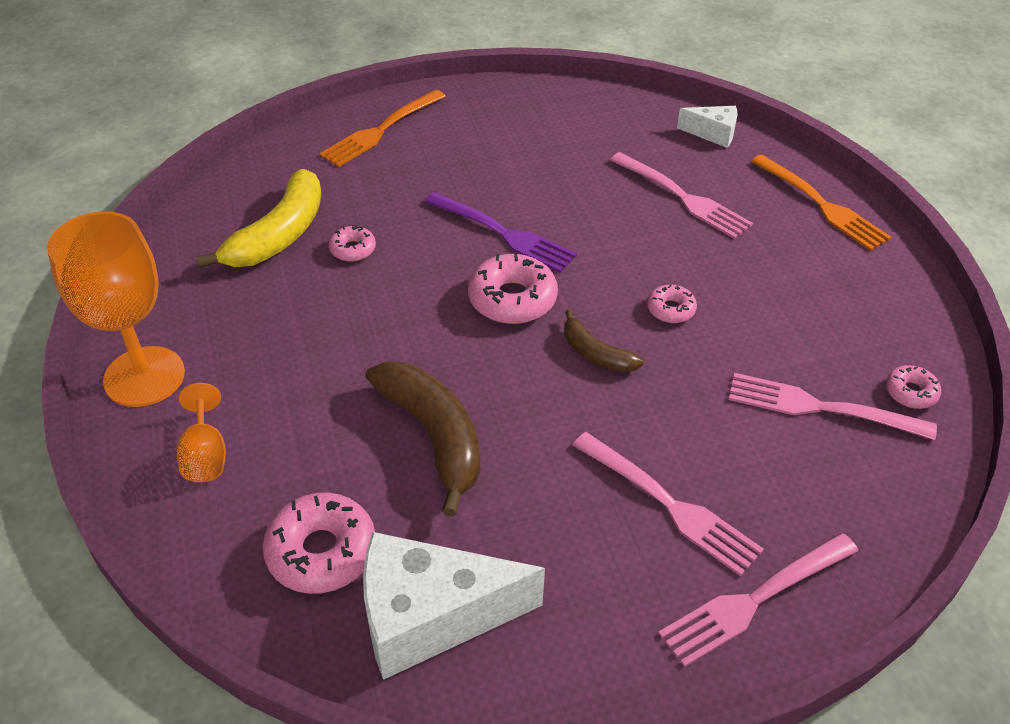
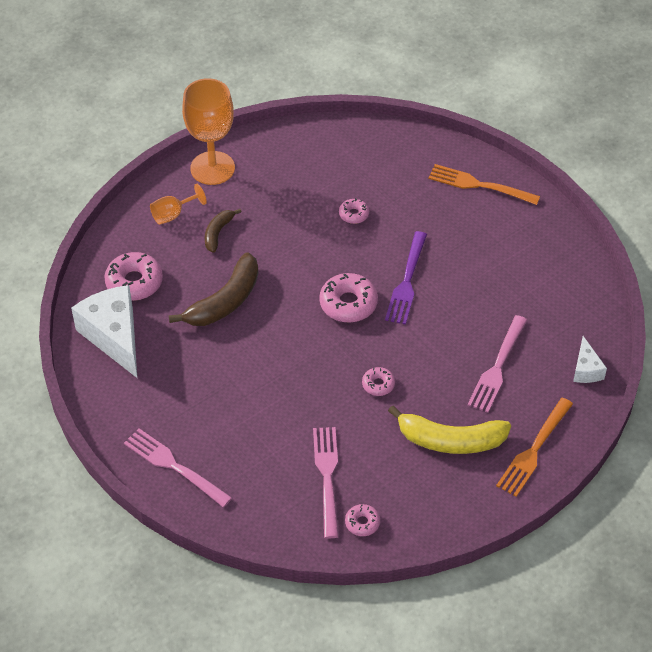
camera: 70 degrees right, 5 degrees up
yellow banana [196,169,321,268] -> yellow banana moved to [388,405,511,454]
brown banana [564,309,644,373] -> brown banana moved to [205,209,242,253]
pink fork [573,432,764,576] -> none

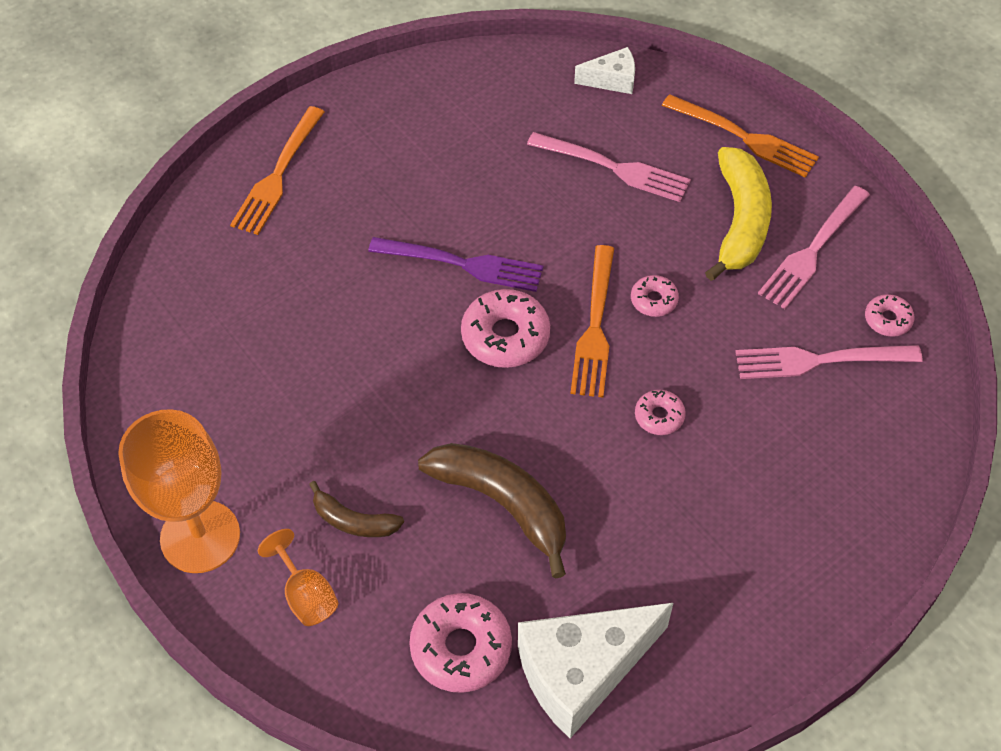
camera: 90 degrees left, 5 degrees up
pink fork [124,428,232,507] -> pink fork moved to [758,186,870,309]
pink donut [339,198,369,224] -> pink donut moved to [635,390,686,435]
none -> orange fork [570,245,614,398]

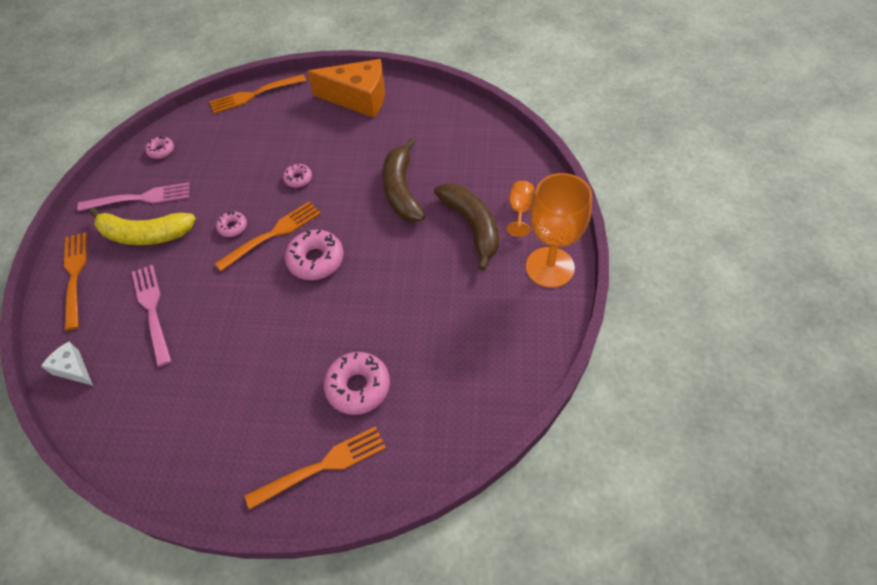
camera: 135 degrees left, 0 degrees up
brown banana [309,481,404,537] -> brown banana [434,183,499,271], size x1.81
purple fork [368,237,543,292] -> none
pink donut [409,593,512,693] -> pink donut moved to [324,352,390,415]
white cheese [518,603,673,738] -> none
yellow banana [705,147,772,281] -> yellow banana turned 135 degrees counterclockwise [89,208,196,245]
pink fork [735,345,923,379] -> none
none -> orange fork [210,74,306,114]
none -> orange cheese [307,59,385,118]

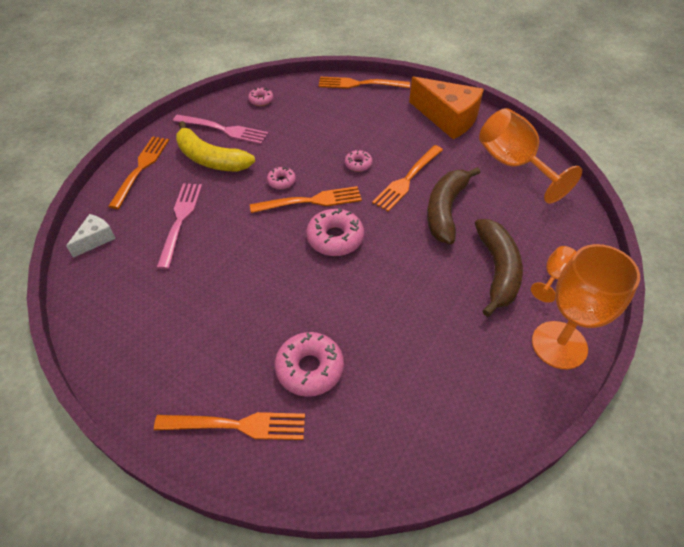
camera: 25 degrees right, 5 degrees down
white cheese [41,342,93,386] -> white cheese turned 60 degrees clockwise [66,214,116,258]
none -> orange fork [372,145,443,212]
none -> orange goblet [479,108,582,203]

